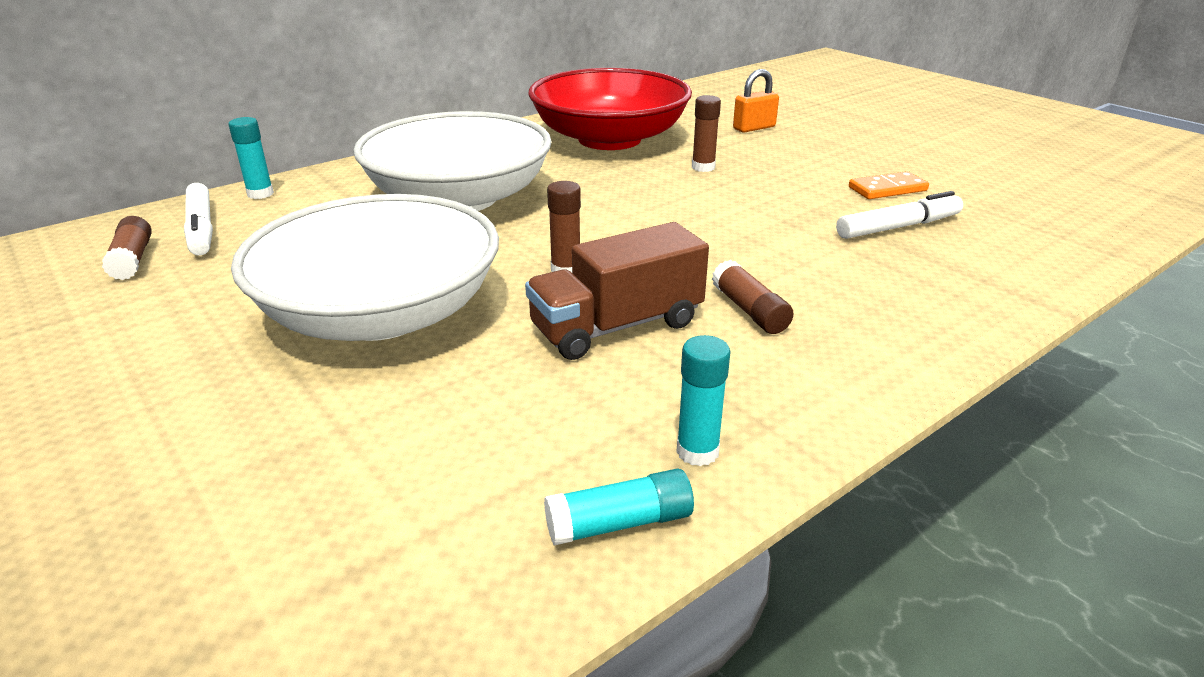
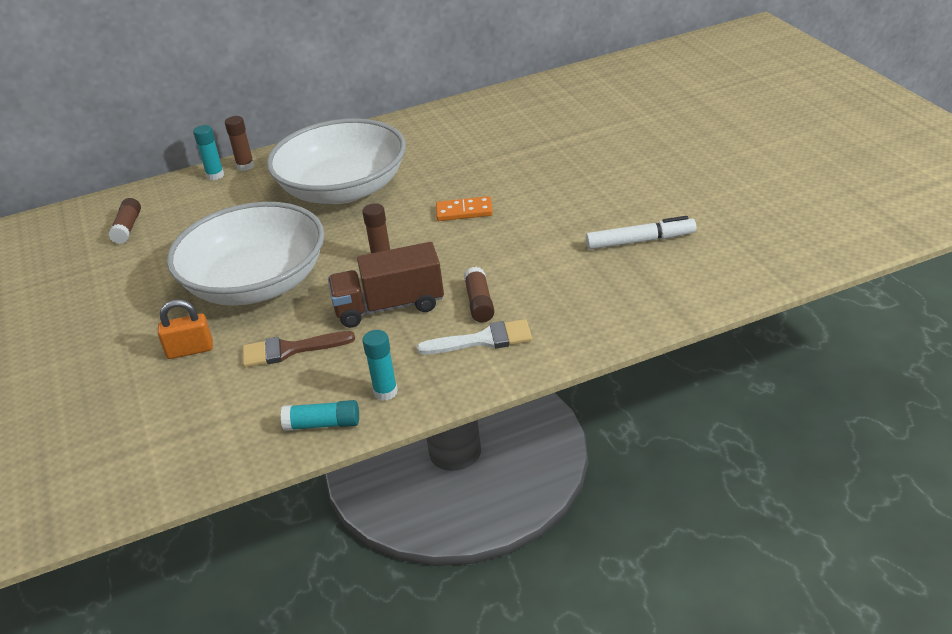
camera: 20 degrees right, 5 degrees up
white marker [184,183,213,255] -> none
red bowl [528,68,692,150] -> none
brown glue stick [692,95,721,172] -> brown glue stick moved to [225,116,254,171]
orange padlock [733,69,779,132] -> orange padlock moved to [158,300,213,359]
orange domino [849,171,929,199] -> orange domino moved to [436,196,493,221]
none -> brown brush [242,331,355,368]
none -> white brush [417,319,532,354]

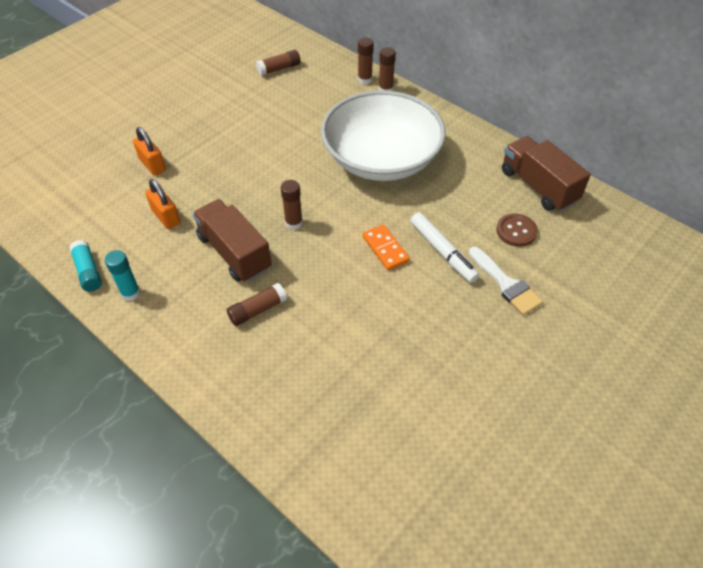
camera: 60 degrees right, 15 degrees up
white bowl [167,202,325,305] -> none
turquoise glue stick [193,125,224,180] -> brown glue stick [358,38,374,84]
brown brush [242,331,355,368] -> orange padlock [145,179,180,229]
white brush [417,319,532,354] -> white brush moved to [469,247,543,315]
white marker [586,216,696,249] -> white marker moved to [410,212,479,283]
none -> brown button [496,214,538,247]
none -> brown truck [502,136,591,211]

